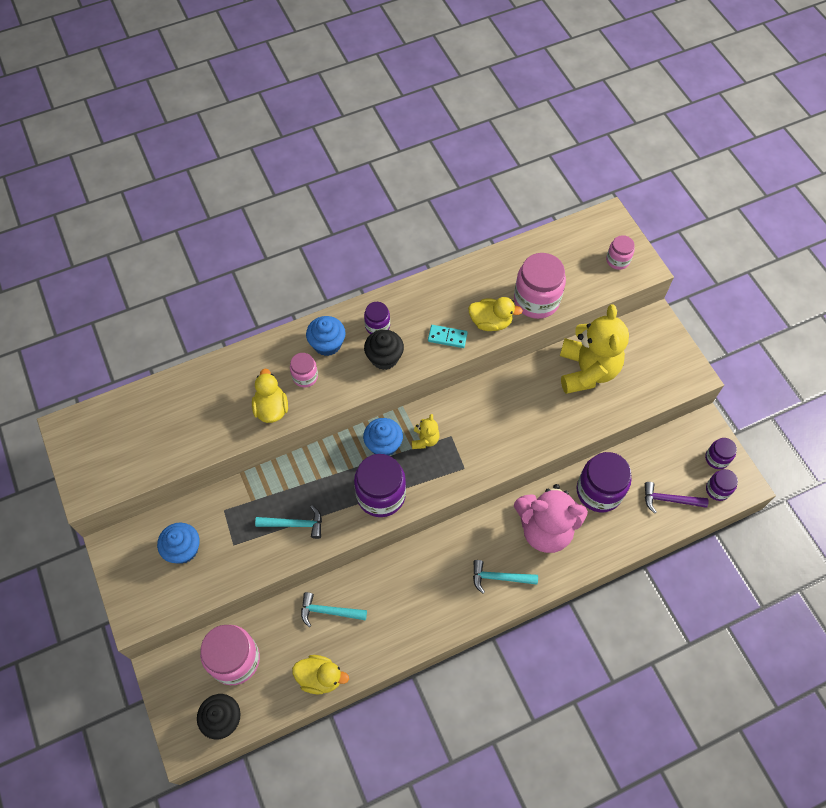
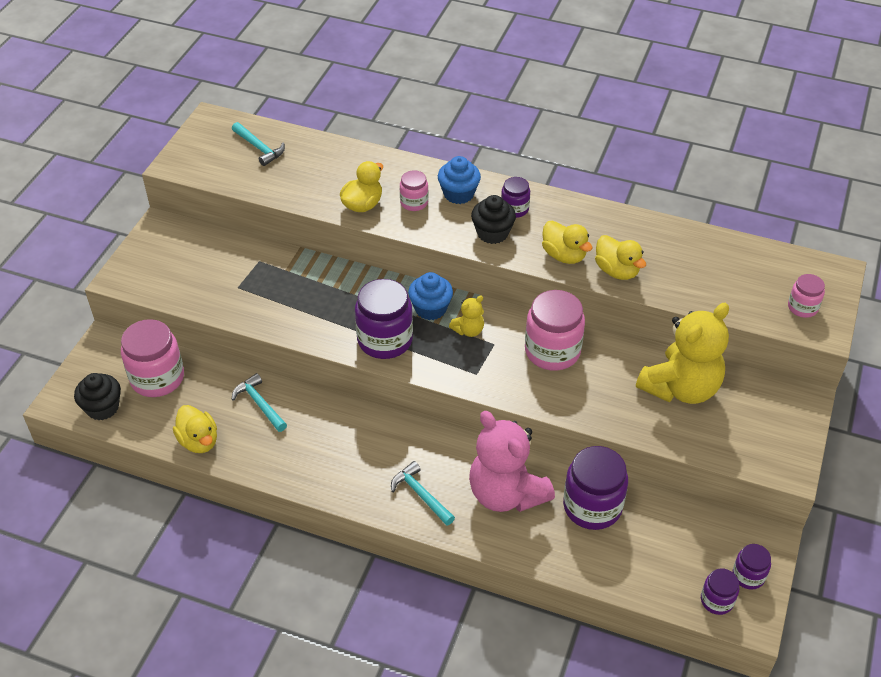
camera: 45 degrees right, 15 degrees down
blue cupcake [157,523,200,564] -> none
turquoise hammer [255,505,322,539] -> turquoise hammer moved to [232,122,285,166]
turquoise domino [428,325,468,348] -> yellow duck [542,221,593,264]
pink jar [514,253,566,319] -> pink jar moved to [525,290,585,371]
purple hammer [645,482,709,513] -> none

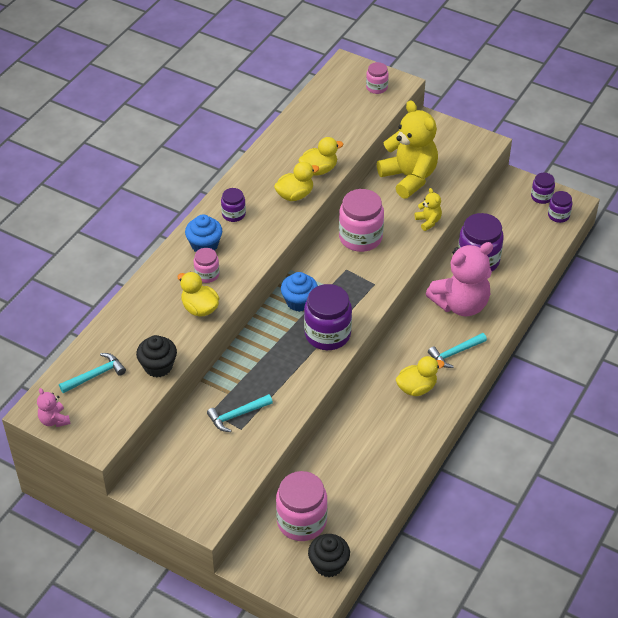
camera: 80 degrees left, 0 degrees up
yellow duck [173,405,217,453] -> yellow duck moved to [396,356,445,396]
turquoise hammer [232,373,287,432] -> turquoise hammer moved to [207,394,273,432]
yellow teddy bear [449,295,484,337] -> yellow teddy bear moved to [415,188,442,231]
black cupcake [471,195,516,244] -> black cupcake moved to [136,335,177,377]
none -> pink teddy bear [37,388,70,427]

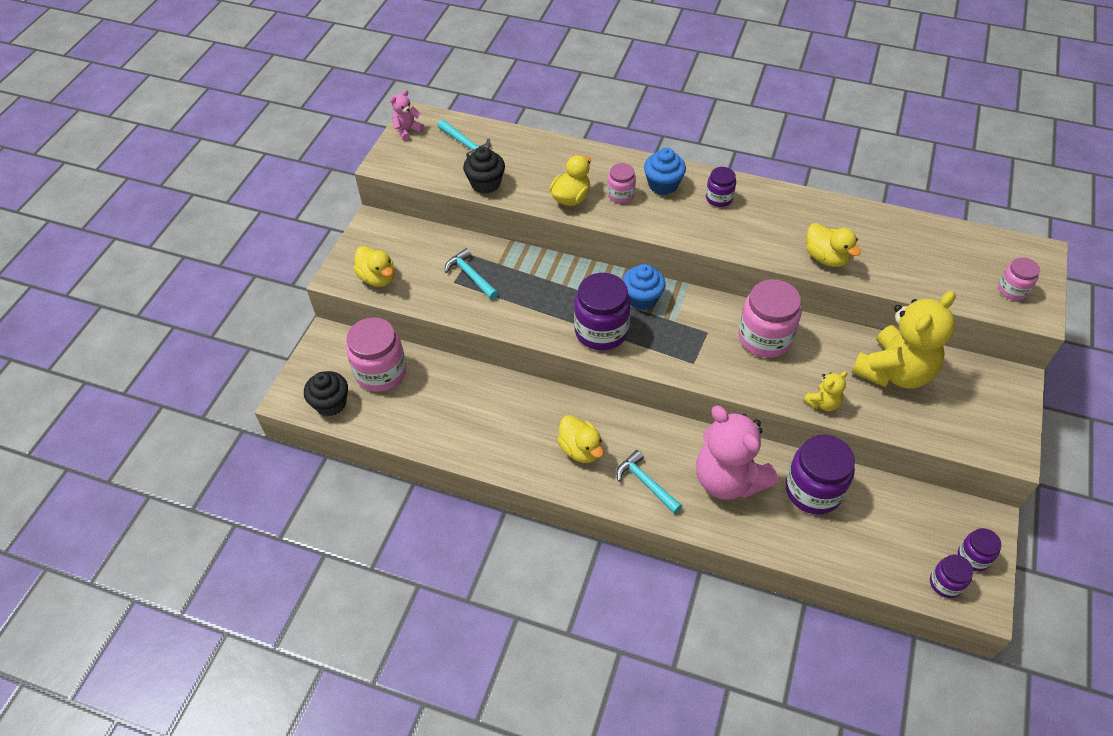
camera: 80 degrees right, 5 degrees up
yellow duck [274,162,319,201] -> yellow duck moved to [353,246,395,287]

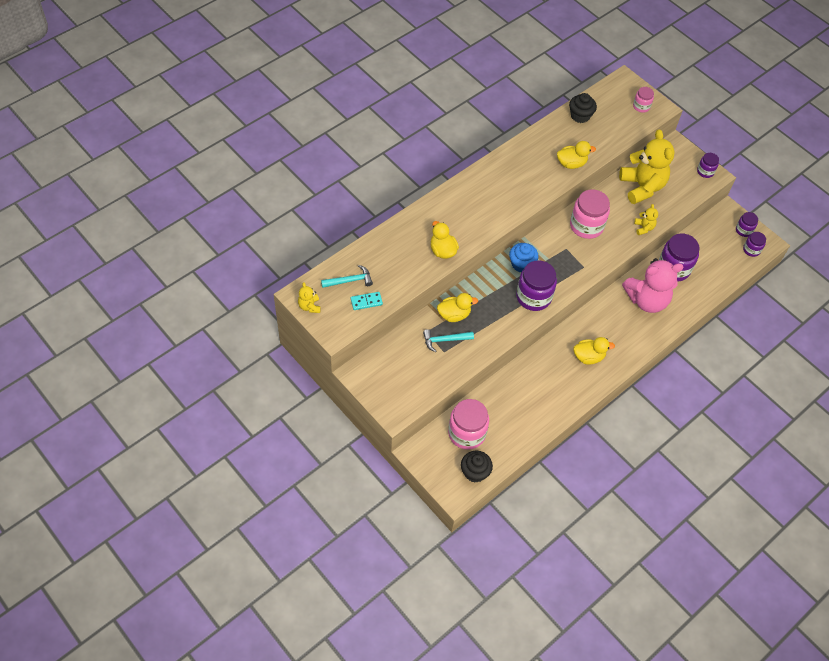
camera: 65 degrees left, 5 degrees up
yellow duck [353,246,395,287] -> yellow duck moved to [437,293,478,322]
pink teddy bear [390,90,424,141] -> yellow teddy bear [298,282,321,313]
black cupcake [463,147,505,194] -> black cupcake moved to [569,93,597,123]
pink jar [607,163,636,203] -> none
turquoise hammer [617,450,682,514] -> none
blue cupcake [644,148,686,195] -> none
purple jar [706,167,736,207] -> purple jar moved to [697,153,719,178]
none -> turquoise domino [351,292,383,310]

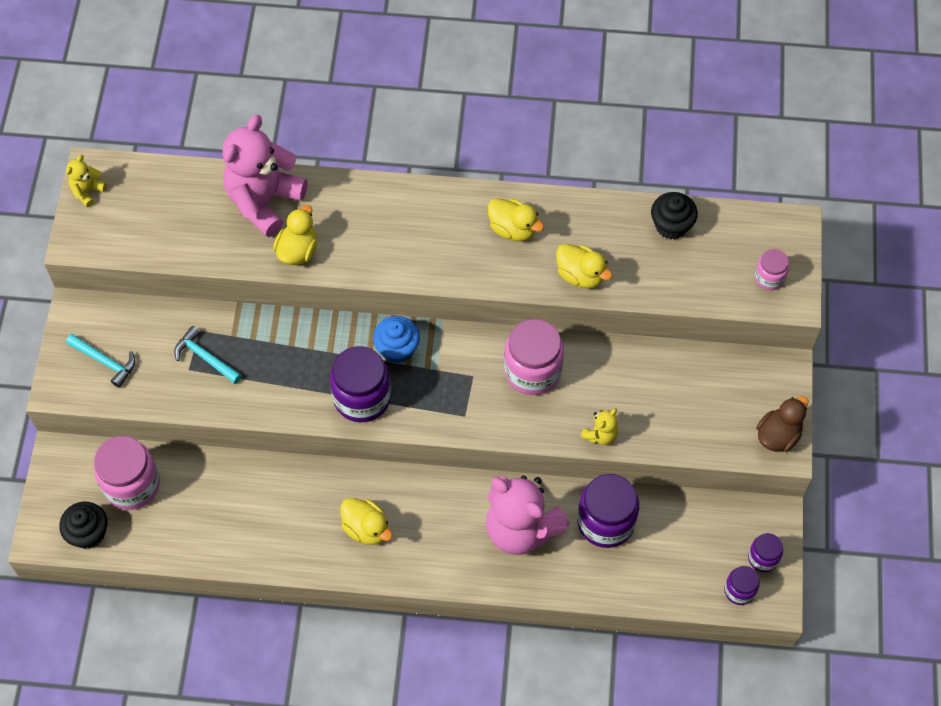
camera: 50 degrees right, 5 degrees up
turquoise hammer [321,265,373,288] -> turquoise hammer moved to [66,334,135,388]
turquoise domino [351,292,383,310] -> none
yellow duck [437,293,478,322] -> yellow duck moved to [488,198,544,241]
yellow teddy bear [619,129,675,204] -> none
purple jar [697,153,719,178] -> brown duck [756,396,809,452]
none -> pink teddy bear [222,115,307,237]

